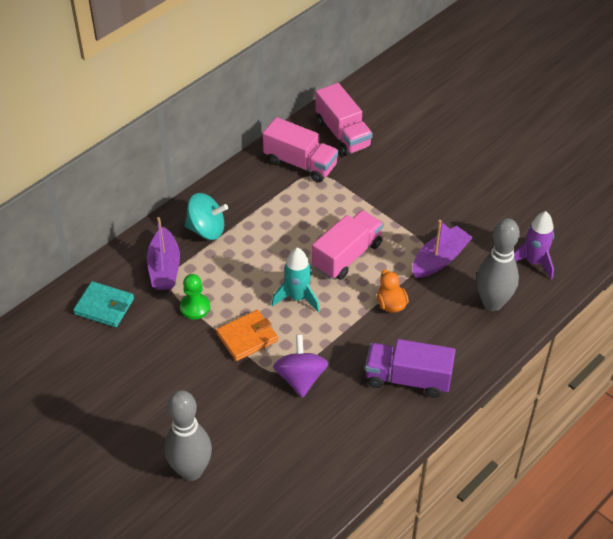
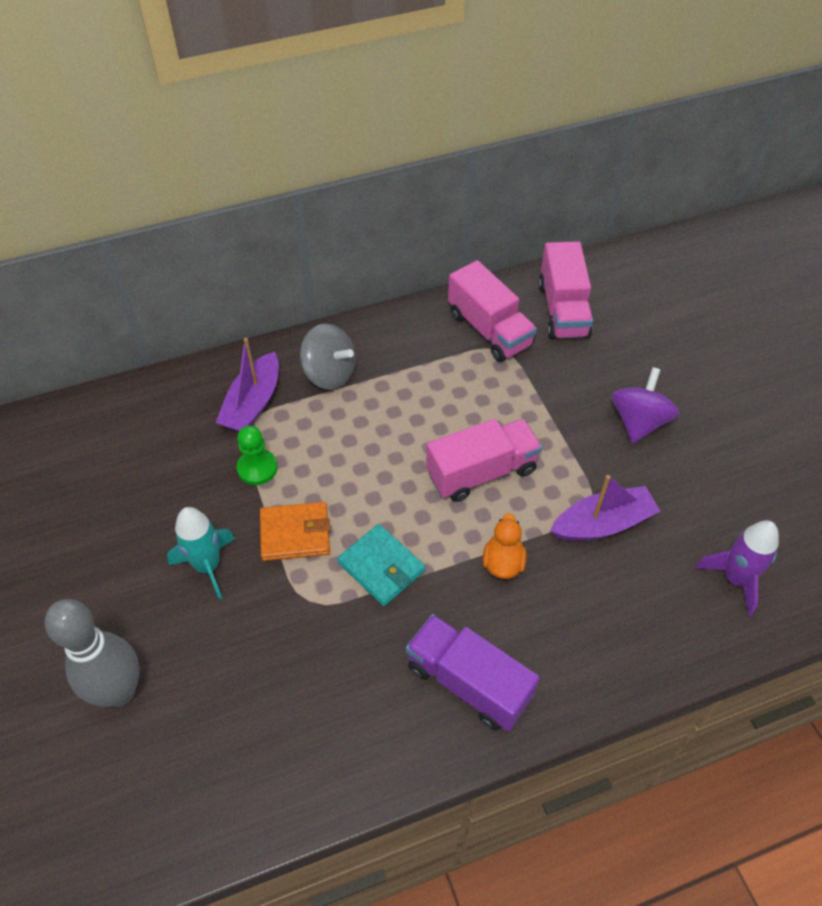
camera: 25 degrees right, 5 degrees up
turquoise wallet [73,281,134,327] -> turquoise wallet moved to [337,524,425,606]
turquoise spinning top [185,193,228,240] -> grey spinning top [300,323,356,390]
turquoise rocket [272,247,320,312] -> turquoise rocket moved to [167,507,235,599]
purple spinning top [273,335,329,398] -> purple spinning top moved to [611,367,679,443]
grey bowling pin [476,218,520,311] -> none

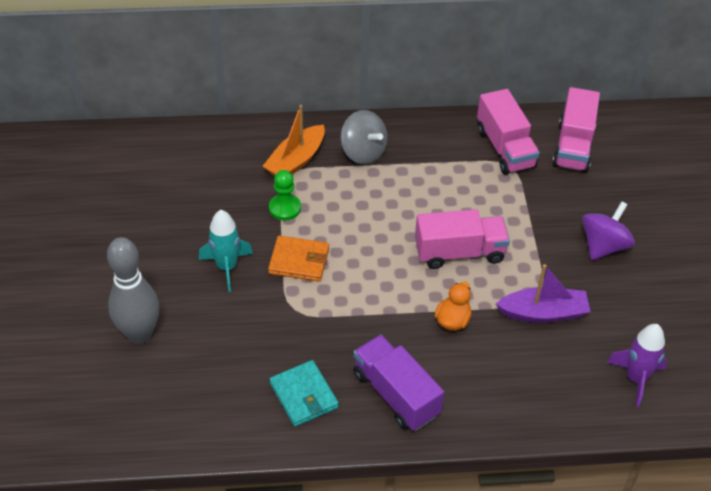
camera: 15 degrees right, 5 degrees down
purple boat [216,338,279,432] -> orange boat [263,105,325,176]
turquoise wallet [337,524,425,606] -> turquoise wallet moved to [270,360,339,427]

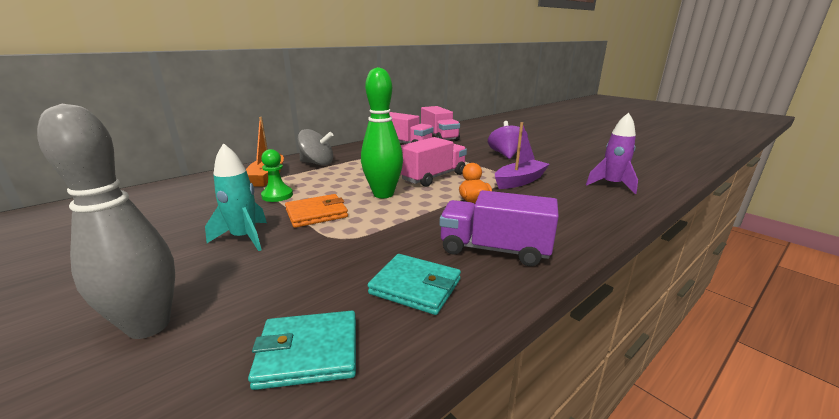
camera: 35 degrees left, 25 degrees down
none -> turquoise wallet [248,311,356,390]
none -> green bowling pin [361,67,403,198]

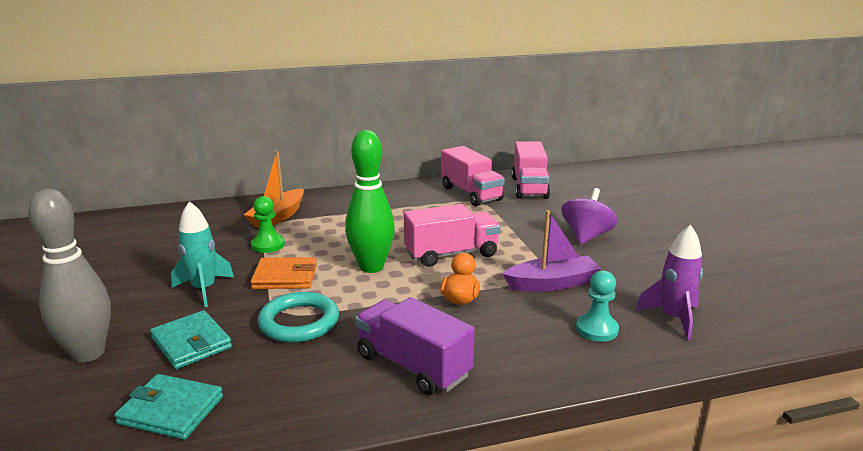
camera: 25 degrees right, 0 degrees up
grey spinning top [298,129,333,166] -> none
turquoise wallet [367,254,461,315] -> turquoise wallet moved to [150,310,232,369]
none -> turquoise ring [258,292,339,343]
none -> turquoise pawn [576,270,619,342]

